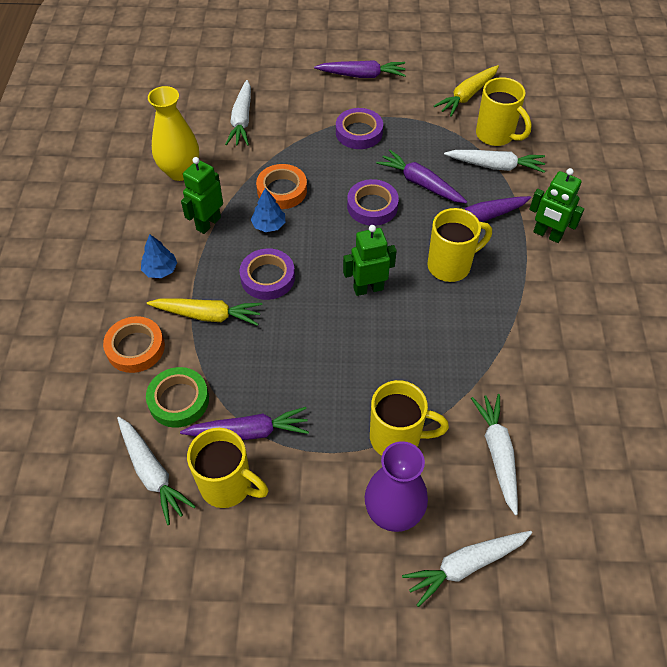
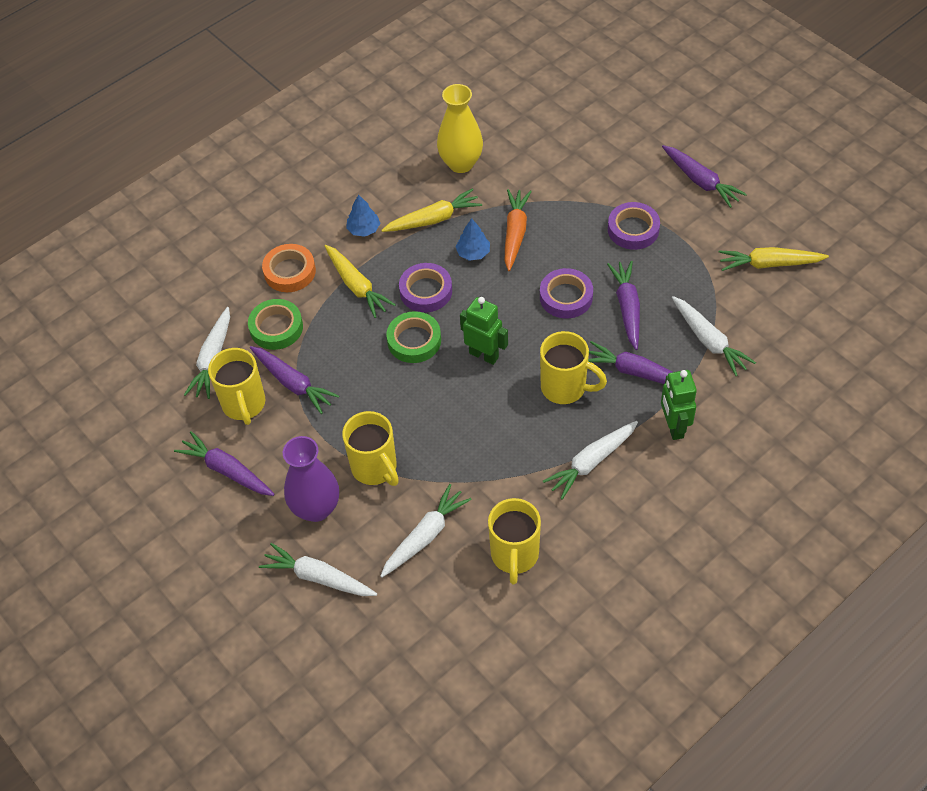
camera: 50 degrees right, 0 degrees up
green robot [181,157,223,234] -> yellow carrot [381,189,482,232]
white carrot [225,80,251,146] -> white carrot moved to [543,421,638,500]
orange tape [256,164,307,209] -> orange carrot [505,189,532,271]
yellow mug [476,77,532,146] -> yellow mug moved to [488,498,541,584]
none -> purple carrot [174,431,275,496]
none -> green tape [386,311,441,363]

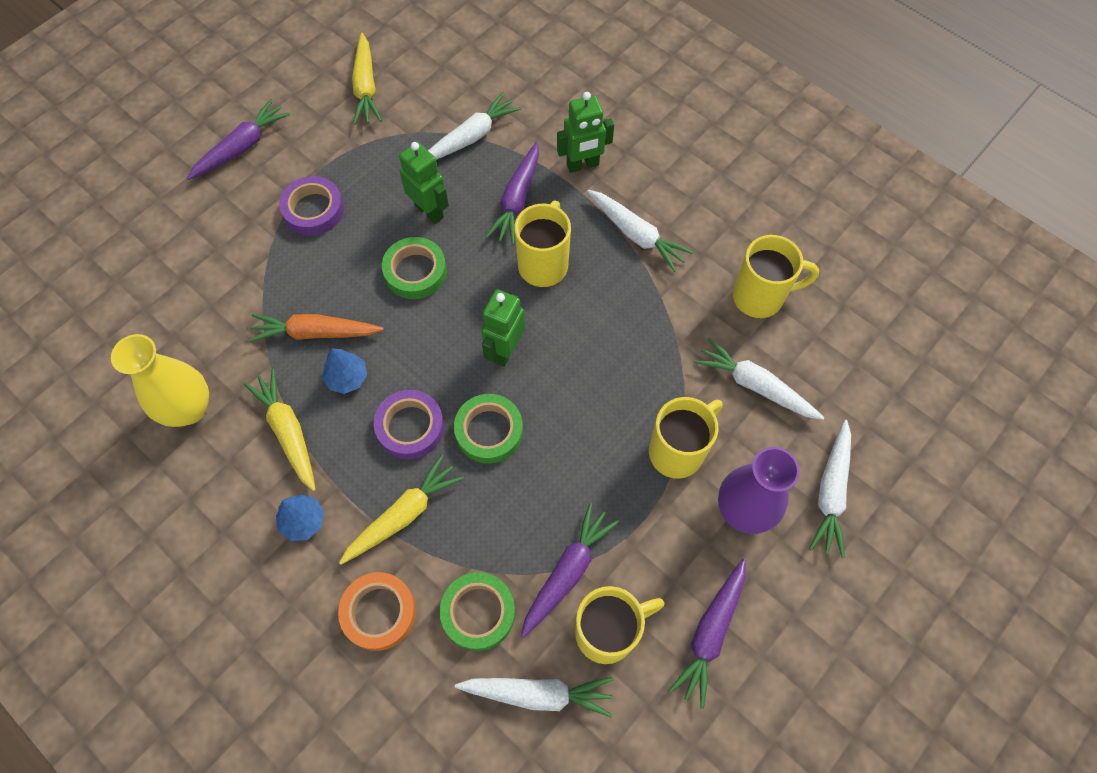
camera: 100 degrees left, 10 degrees up
purple tape [540,268,593,318] -> green tape [382,237,447,299]
purple carrot [607,261,640,350] -> green robot [399,142,449,224]

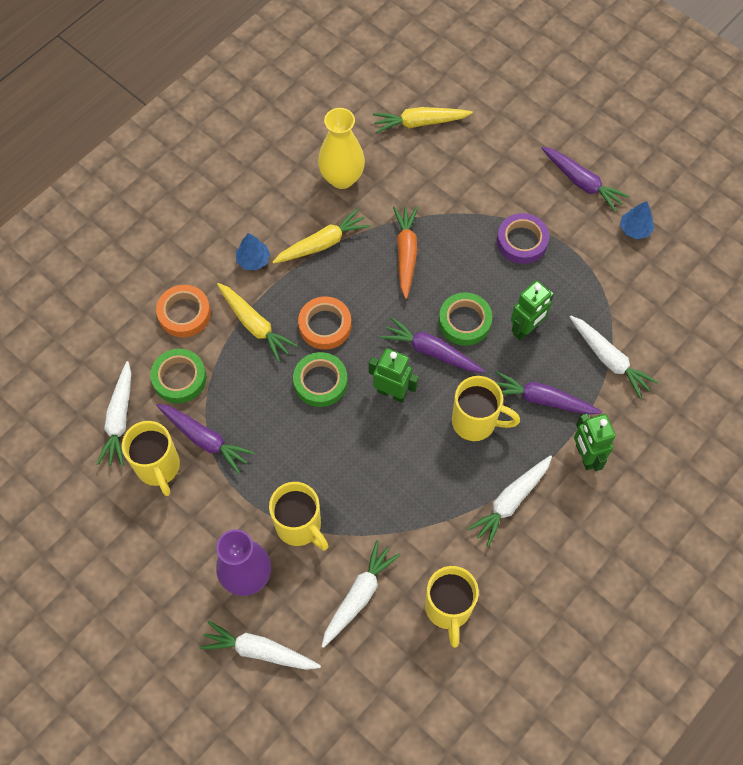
camera: 90 degrees right, 0 degrees up
blue tree [322,348,367,394] -> blue tree moved to [620,201,654,239]
yellow carrot [352,33,382,125] -> yellow carrot moved to [373,107,473,133]
purple tape [374,390,444,459] -> orange tape [298,296,351,350]
purple carrot [669,559,746,709] -> purple carrot moved to [380,317,485,373]

